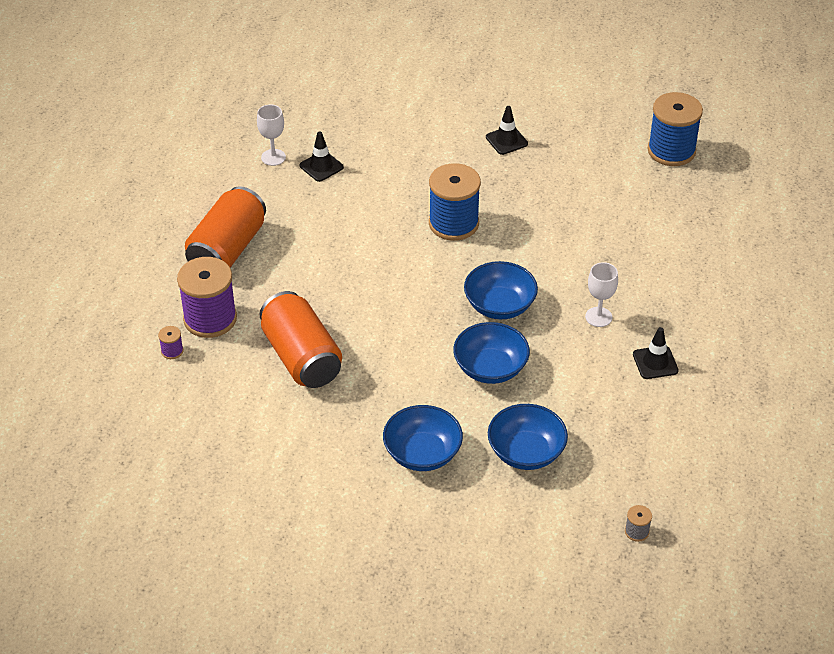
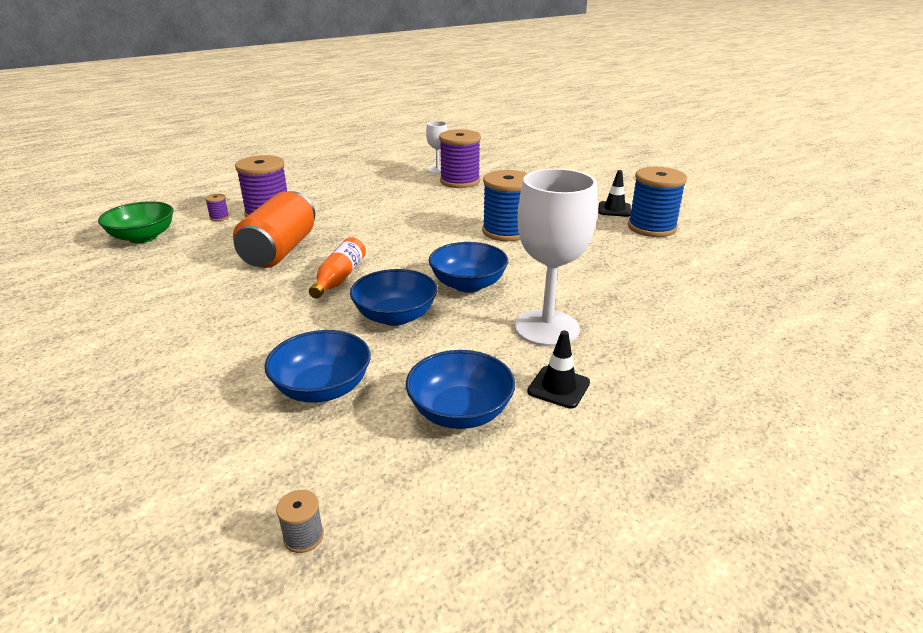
camera: 40 degrees right, 15 degrees down
orange can [185,186,266,268] -> none
black traffic cone [299,132,344,182] -> purple spool [439,129,481,188]
blue bowl [383,405,463,471] -> blue bowl moved to [406,350,515,429]
white goblet [585,262,618,327] -> white goblet [515,169,597,347], size x2.00
blue spool [648,92,703,166] -> blue spool moved to [628,167,687,237]
none -> green bowl [98,201,173,243]
none -> orange bottle [309,237,366,299]

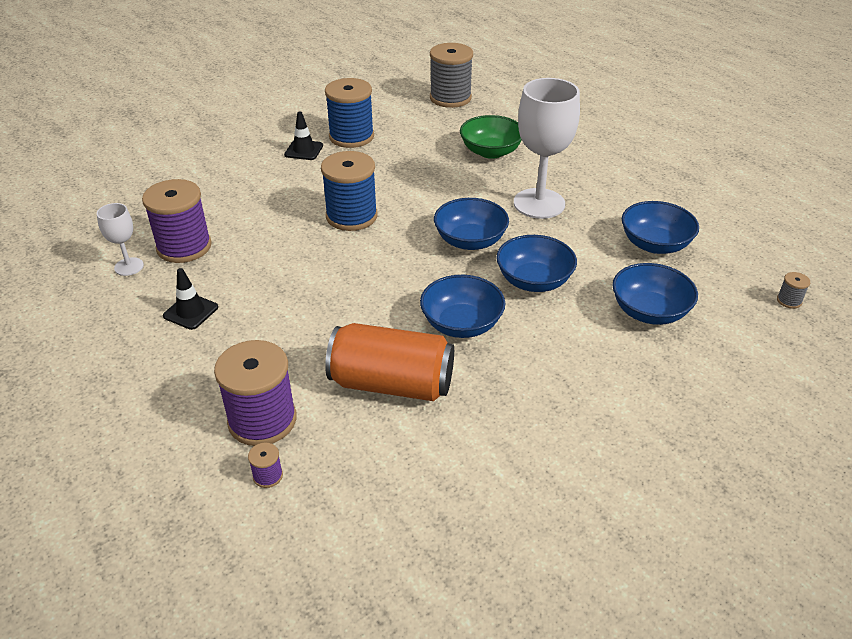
camera: 90 degrees left, 10 degrees up
green bowl [98,201,173,243] -> green bowl moved to [460,115,522,159]
orange bottle [309,237,366,299] -> blue bowl [420,275,505,338]
black traffic cone [527,330,590,409] -> black traffic cone moved to [163,268,218,330]
none -> grey spool [430,43,473,108]

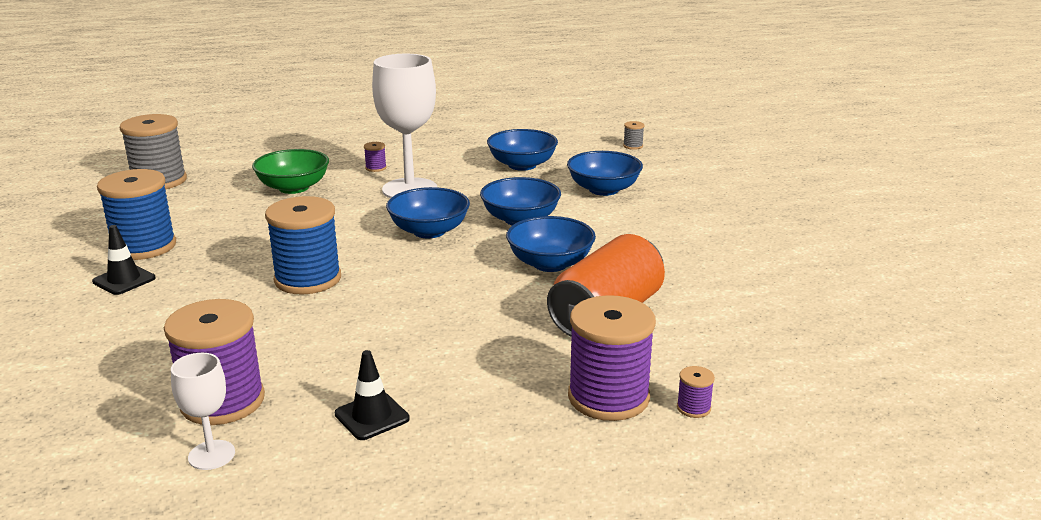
camera: 65 degrees left, 15 degrees down
none -> purple spool [364,142,387,172]

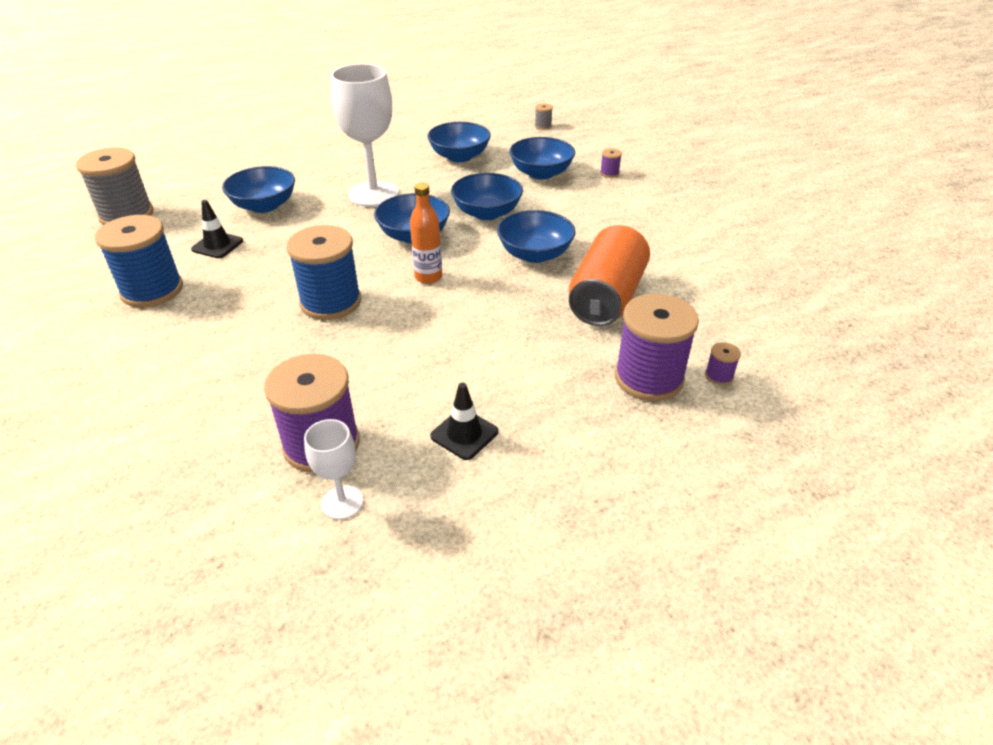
camera: 15 degrees left, 15 degrees up
black traffic cone [92,225,156,295] -> black traffic cone moved to [191,200,243,258]
green bowl [252,149,329,194] -> blue bowl [222,166,295,213]
purple spool [364,142,387,172] -> purple spool moved to [600,148,622,178]
none -> orange bottle [410,183,442,284]

